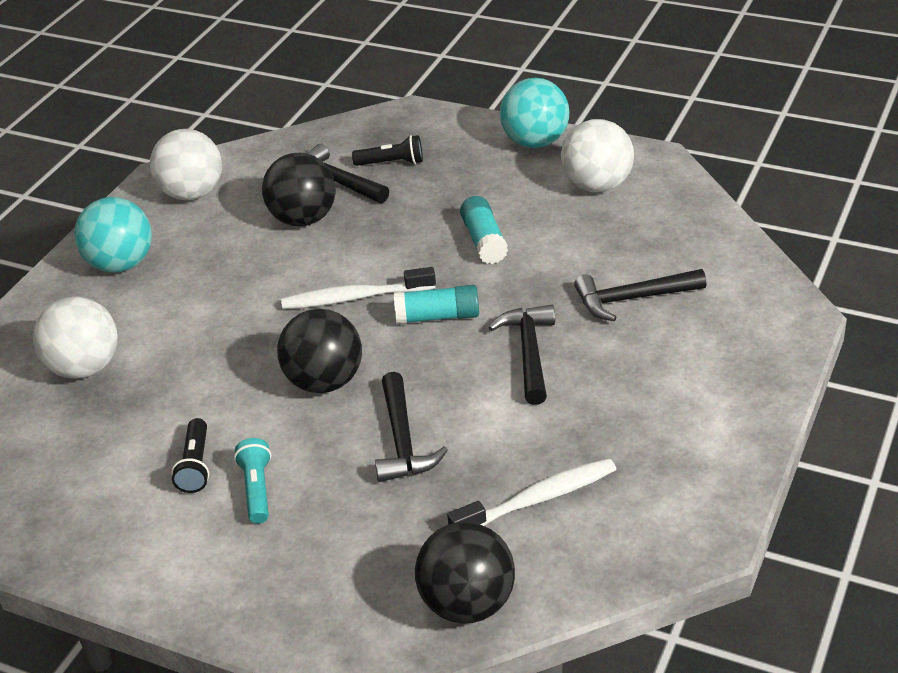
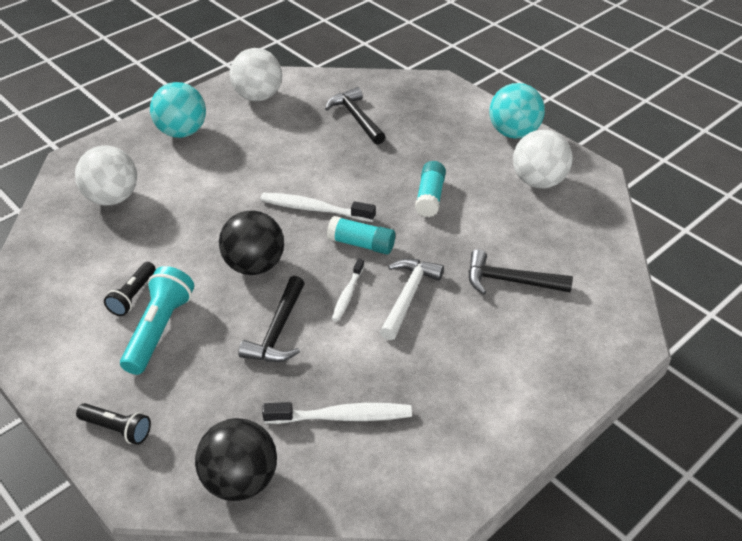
camera: 20 degrees right, 5 degrees up
turquoise flashlight [234,438,271,524] -> turquoise flashlight [120,266,194,375], size x1.63
black ball [262,153,336,226] -> none
black flashlight [352,135,423,166] -> black flashlight moved to [76,403,151,445]
black hammer [488,305,555,405] -> white hammer [380,259,444,340]
none -> white toothbrush [332,258,364,321]

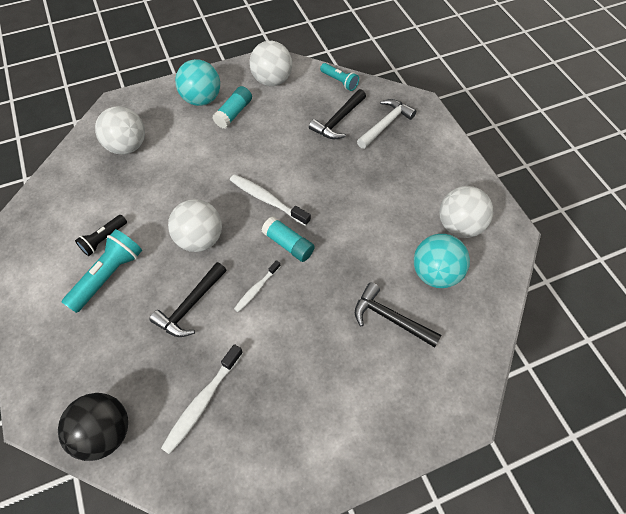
camera: 20 degrees right, 15 degrees up
black flashlight [76,403,151,445] -> none
black ball [219,210,284,275] -> white ball [168,199,222,252]
white toothbrush [262,402,412,424] -> white toothbrush turned 105 degrees clockwise [161,344,243,455]
black hammer [325,87,385,145] -> black hammer turned 135 degrees counterclockwise [309,89,366,139]
white hammer [380,259,444,340] -> white hammer moved to [357,99,416,149]
turquoise glue stick [415,161,446,217] -> turquoise glue stick moved to [212,86,252,128]
turquoise ball [489,83,545,139] -> turquoise ball moved to [414,234,470,288]
none -> turquoise flashlight [320,63,359,91]

